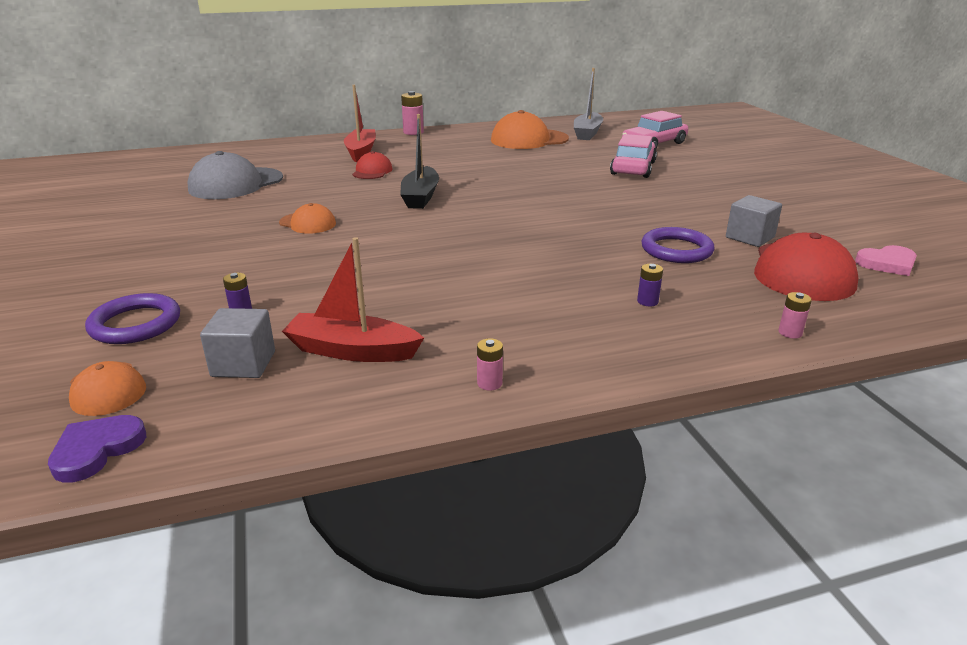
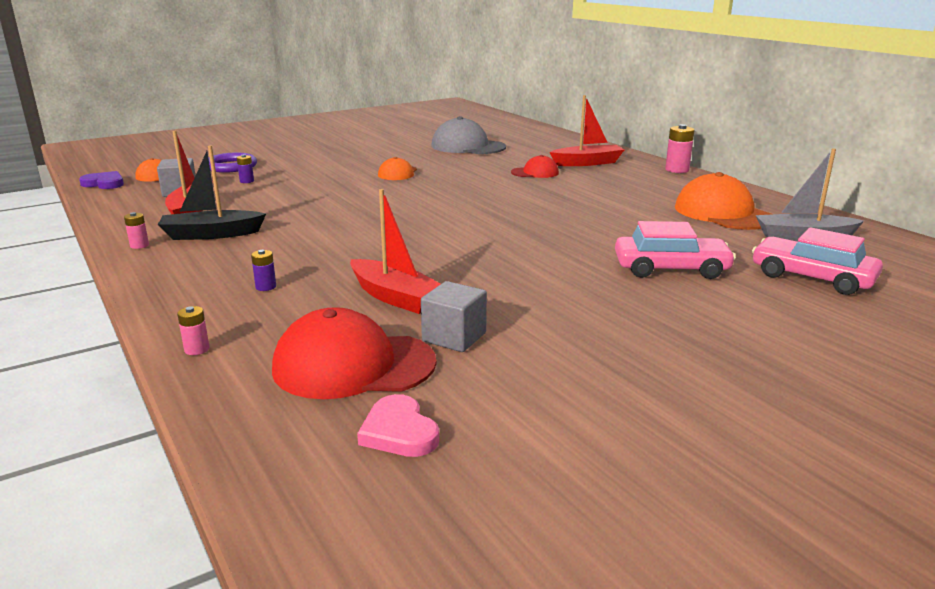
camera: 75 degrees right, 5 degrees down
black boat [400,114,439,209] -> black boat moved to [158,145,266,240]
purple ring [641,227,715,263] -> red boat [350,189,441,314]

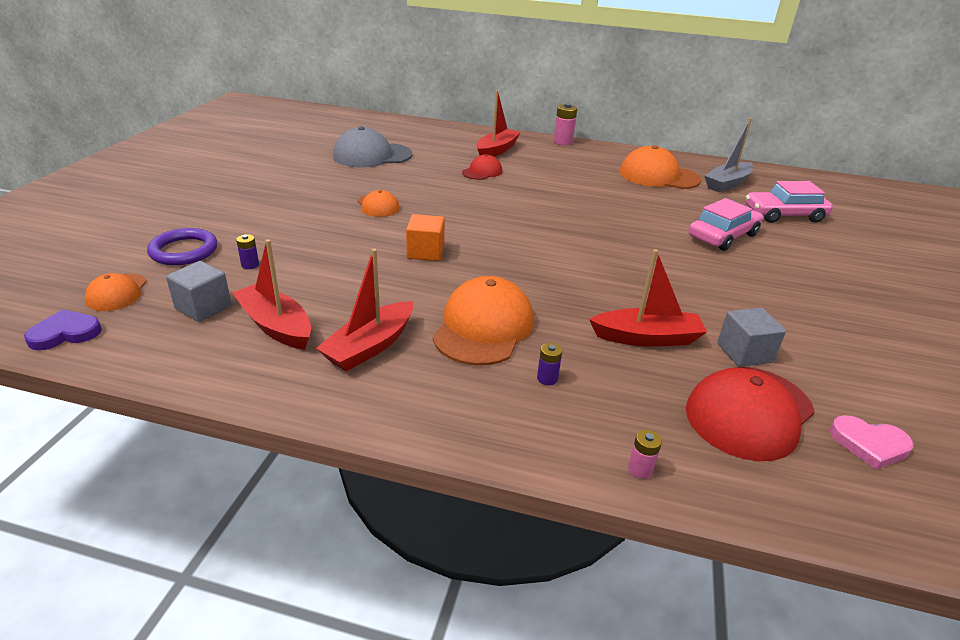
camera: 45 degrees left, 10 degrees up
pink battery [124,212,149,249] -> none
black boat [158,145,266,240] -> red boat [316,249,413,371]
none -> orange cube [406,214,445,261]
none -> orange cap [433,276,534,365]

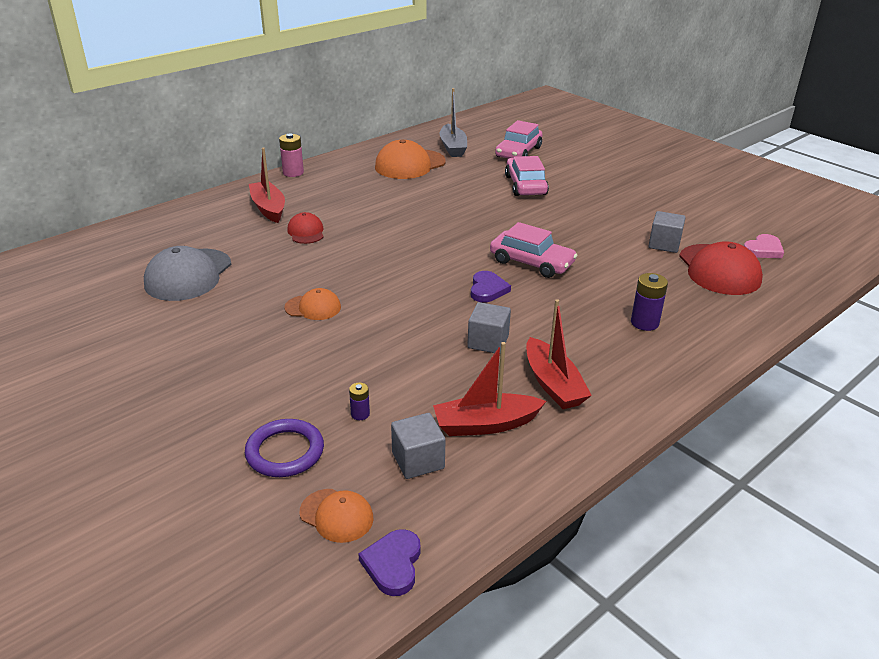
camera: 55 degrees left, 0 degrees up
orange cube [406,214,445,261] -> none
orange cap [433,276,534,365] -> none
purple battery [537,343,562,385] -> purple battery [631,273,668,331], size x1.75
red boat [589,249,707,347] -> none
pink battery [628,430,662,479] -> none
none -> grey cube [467,302,511,354]
none -> purple heart [471,271,511,303]
none -> pink car [490,222,577,278]

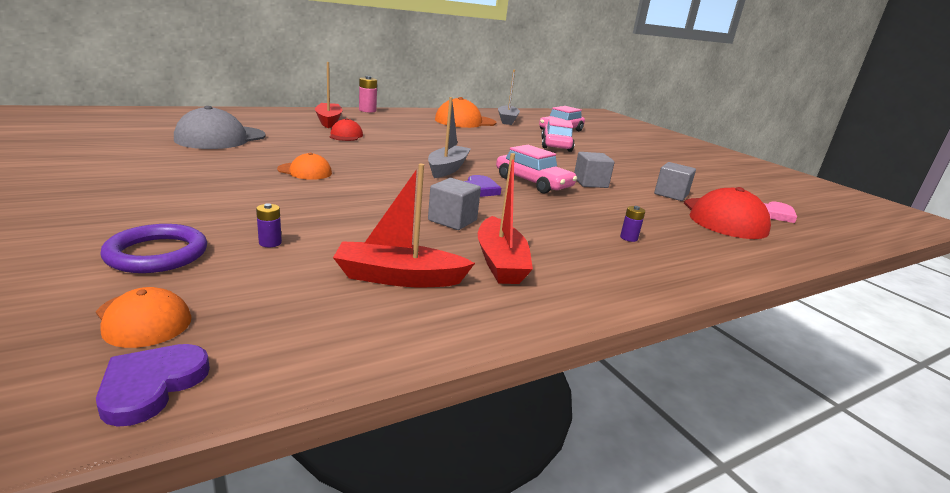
camera: 10 degrees right, 10 degrees down
grey cube [391,413,446,479] -> grey cube moved to [574,152,615,188]
purple battery [631,273,668,331] -> purple battery [620,206,645,242], size x0.57
none -> grey boat [428,97,471,178]

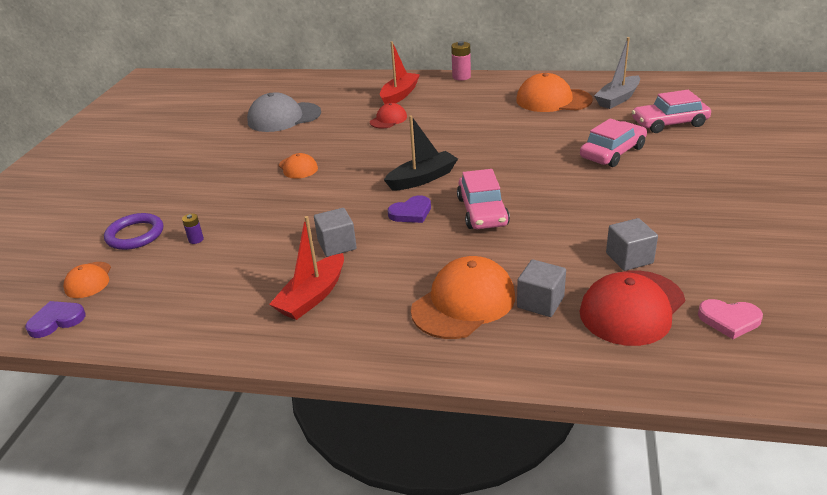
camera: 45 degrees right, 10 degrees up
red boat [333,164,475,287] -> none
grey boat [428,97,471,178] -> black boat [384,115,458,191]
grey cube [574,152,615,188] -> grey cube moved to [517,259,566,317]
purple battery [620,206,645,242] -> orange cap [411,256,515,339]

